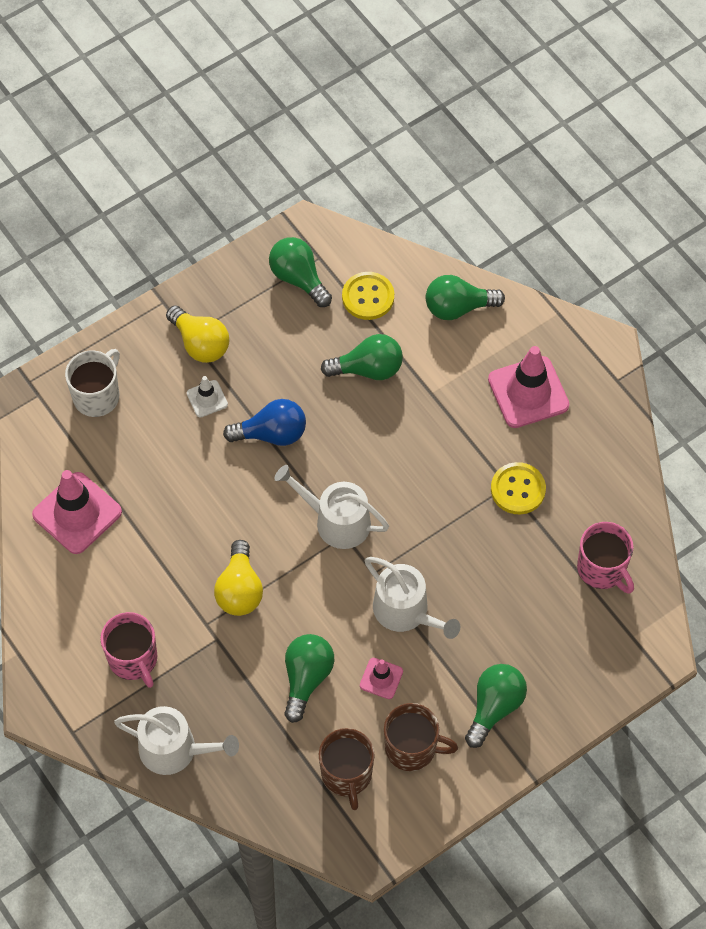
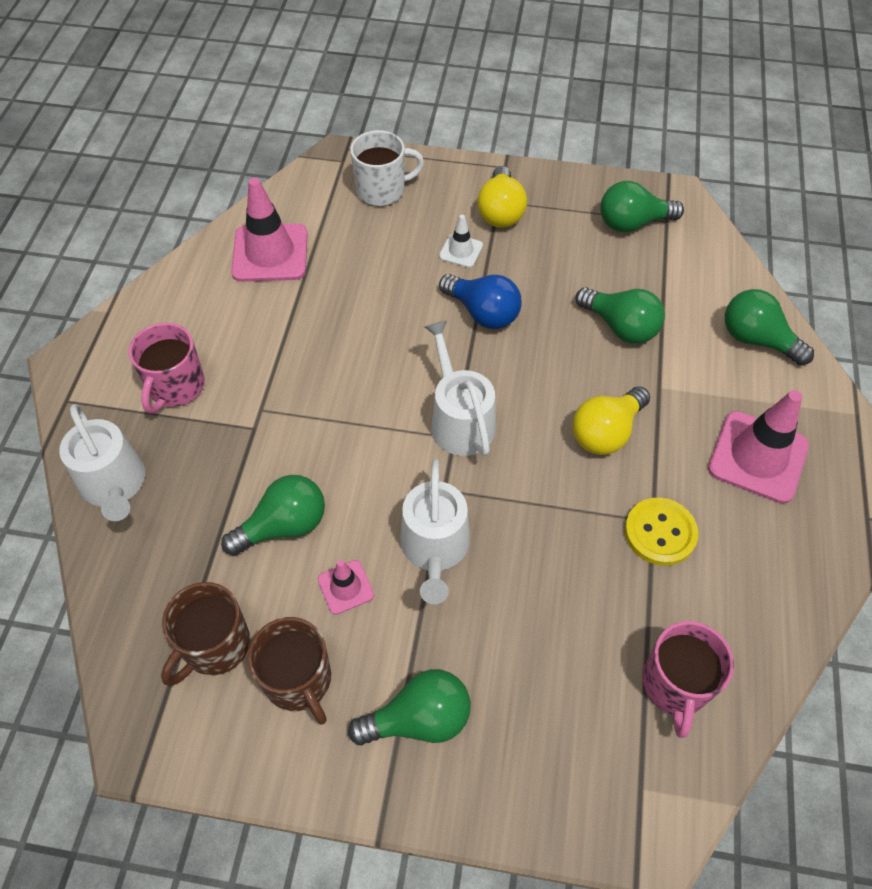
camera: 45 degrees right, 5 degrees down
yellow light bulb [214,540,263,616] -> yellow light bulb moved to [572,386,650,455]
green light bulb [269,237,332,307] -> green light bulb turned 105 degrees counterclockwise [600,181,684,232]
yellow button [342,272,394,320] -> none

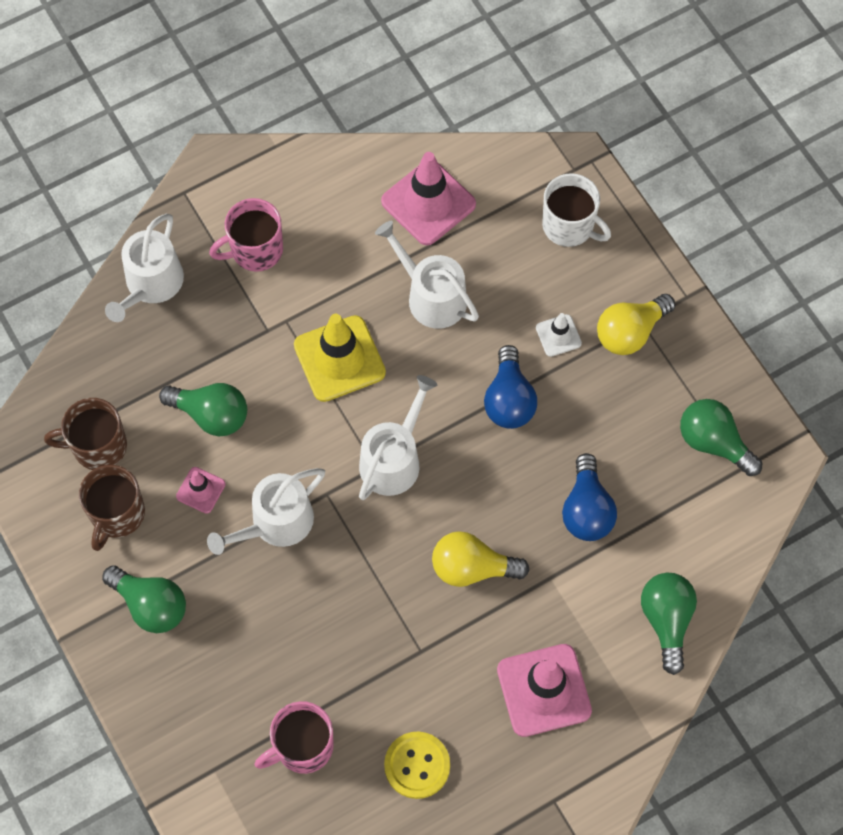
camera: 50 degrees right, 10 degrees up
green light bulb [575,287,665,344] -> blue light bulb [562,453,617,541]
yellow button [625,498,698,566] -> yellow button moved to [384,731,450,799]
none -> yellow traffic cone [294,314,386,402]
none -> white watering can [375,221,479,329]

